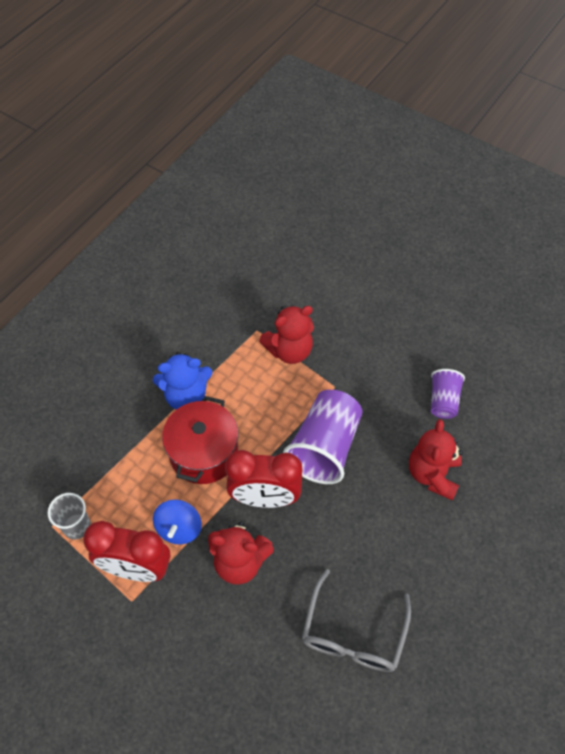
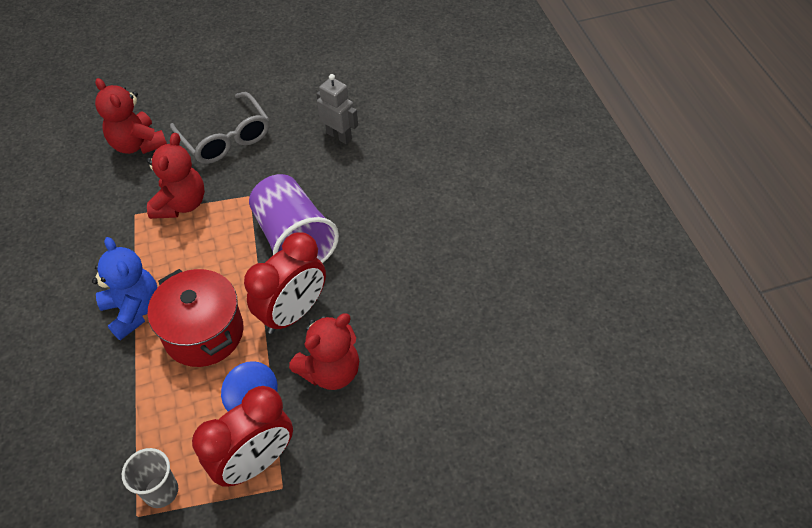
camera: 50 degrees left, 5 degrees down
blue teddy bear [153,352,213,410] -> blue teddy bear turned 60 degrees counterclockwise [92,237,158,340]
grey glasses [302,569,411,672] -> grey glasses moved to [170,92,269,164]
red teddy bear [409,419,463,501] -> red teddy bear moved to [95,78,167,154]
purple cup [431,369,465,419] -> grey robot [316,74,358,144]

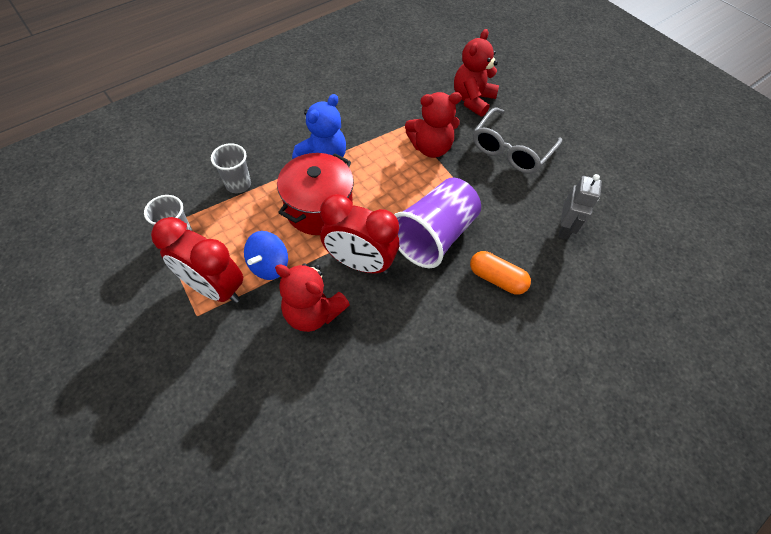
camera: 65 degrees right, 5 degrees up
none -> grey cup [211,144,251,193]
none -> orange capsule [470,251,531,295]

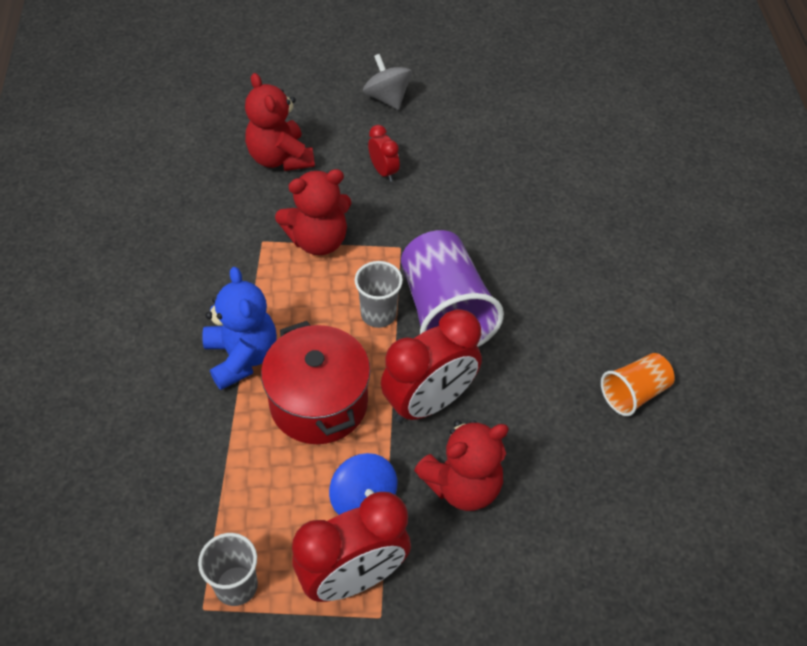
camera: 55 degrees left, 5 degrees down
grey cup [211,144,251,193] -> grey cup moved to [355,261,403,328]
red teddy bear [405,92,462,158] -> red teddy bear turned 45 degrees clockwise [275,169,351,255]
orange capsule [470,251,531,295] -> none
grey glasses [473,107,562,174] -> red clock [368,125,400,182]
grey robot [559,174,602,240] -> none
none -> grey spinning top [363,54,412,110]
none -> orange cup [601,353,675,416]

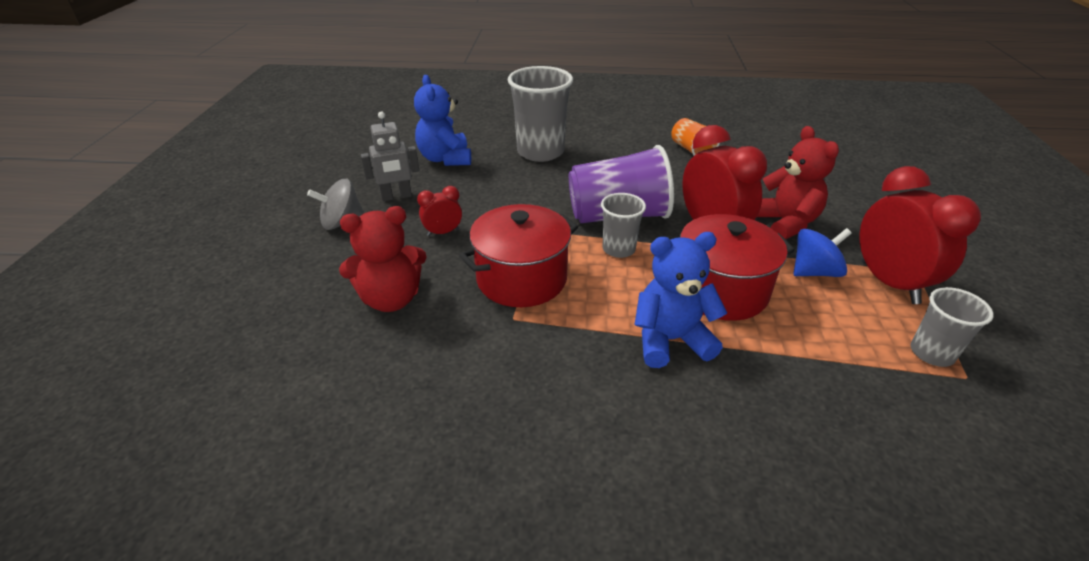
camera: 80 degrees left, 15 degrees down
red teddy bear [275,169,351,255] -> red pot [459,204,578,307]
none -> grey robot [361,111,419,201]
none -> blue teddy bear [414,75,471,166]
none -> grey cup [508,66,573,162]

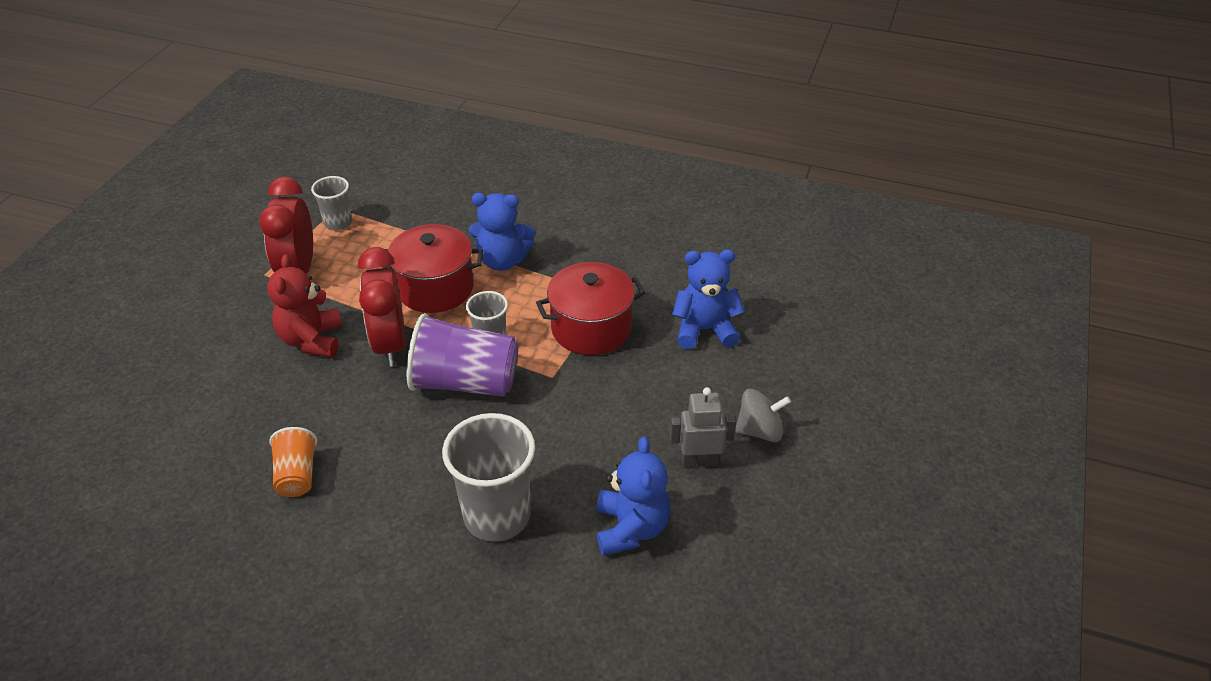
camera: 165 degrees left, 5 degrees up
red teddy bear [339,206,427,312] -> blue teddy bear [672,249,745,349]
red clock [417,186,462,236] -> none
blue spinning top [793,228,852,277] -> none

